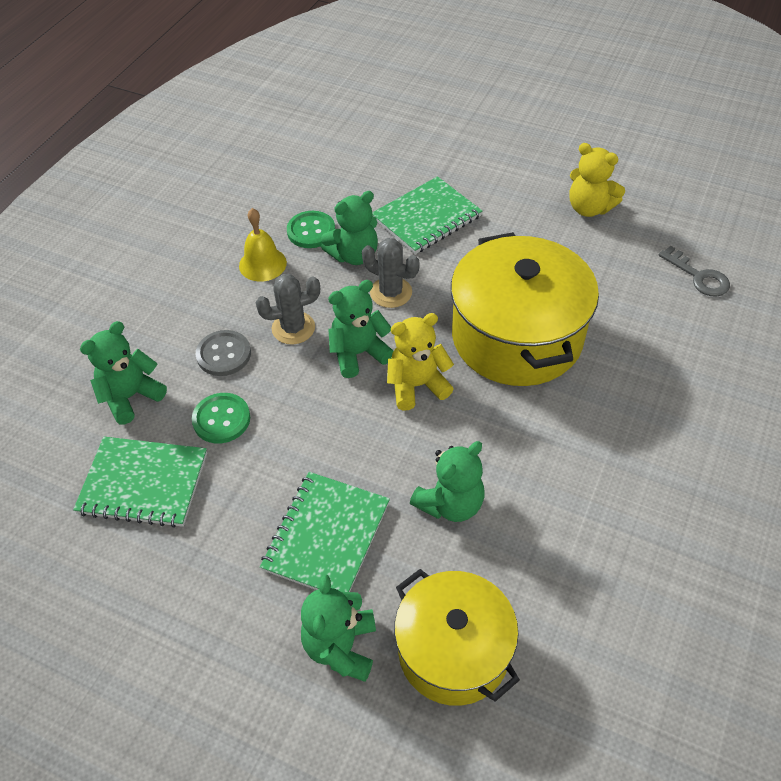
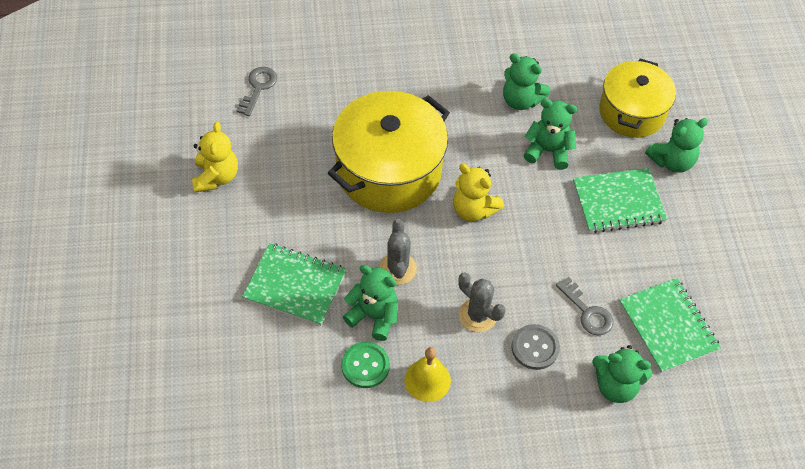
camera: 125 degrees left, 5 degrees up
green button [192,393,250,443] -> grey key [556,277,613,336]
green teddy bear [328,280,393,378] -> green teddy bear moved to [503,53,550,110]

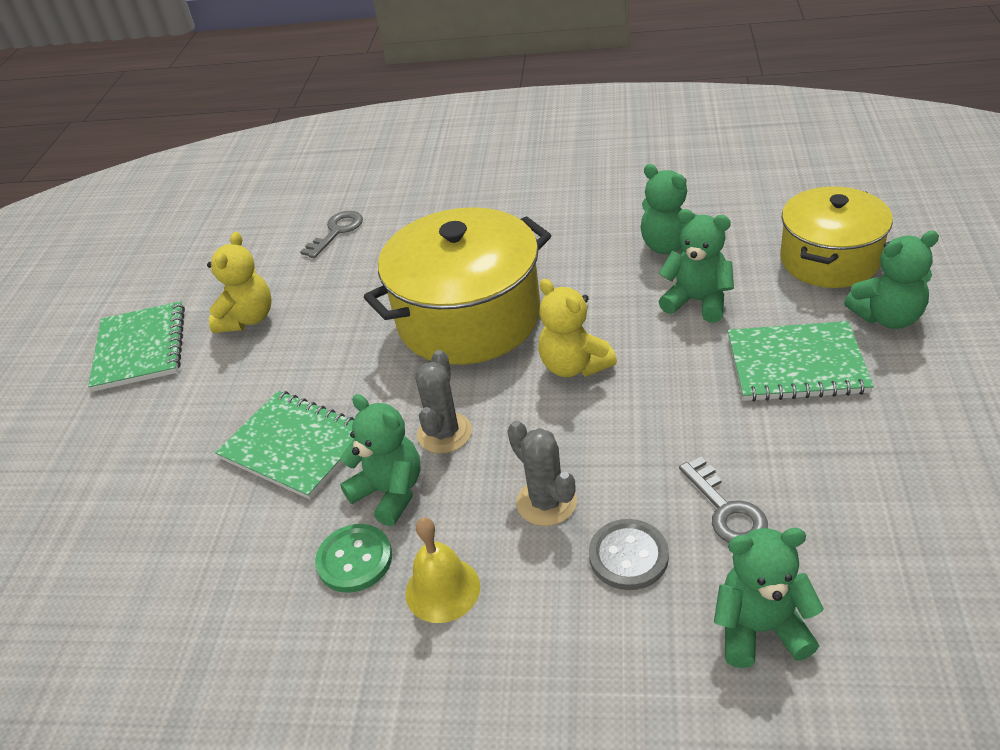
camera: 20 degrees right, 15 degrees down
green teddy bear [592,345,652,403] -> green teddy bear turned 150 degrees clockwise [714,528,824,668]
green notebook [619,278,721,373] -> green notebook moved to [88,301,185,392]

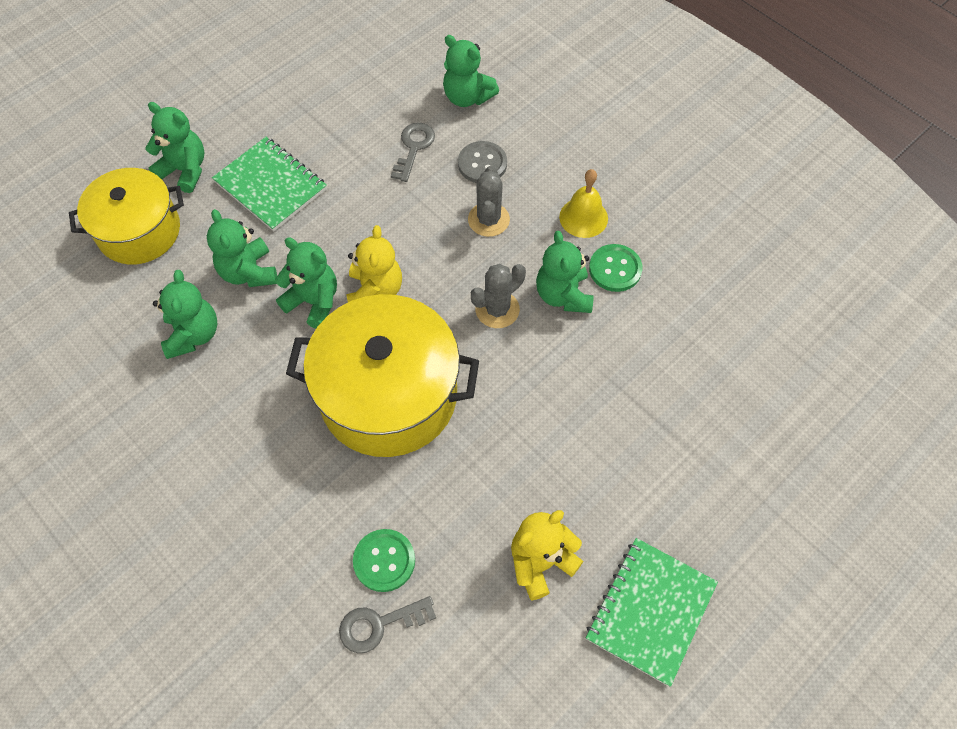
camera: 145 degrees left, 20 degrees up
green notebook [215,391,354,499] -> none
none -> green teddy bear [275,237,337,328]
none -> green button [353,529,415,592]

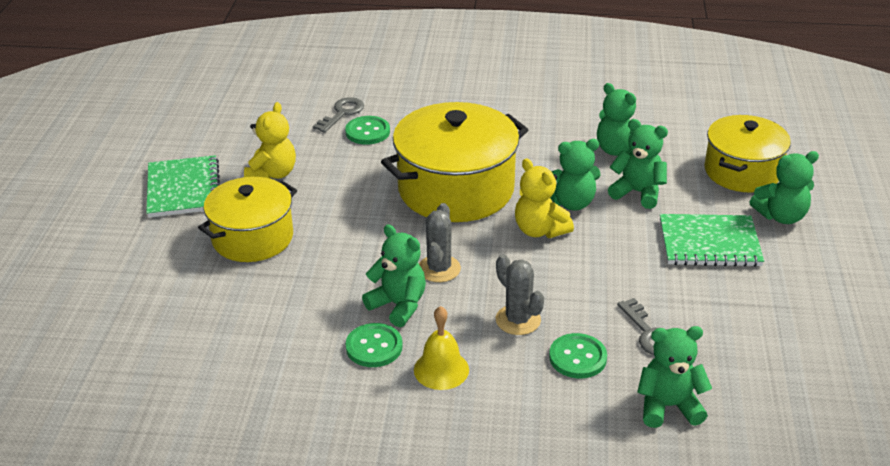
camera: 140 degrees right, 25 degrees down
grey button [458,141,507,183] -> green button [549,333,607,379]
none -> yellow pot [198,177,297,262]

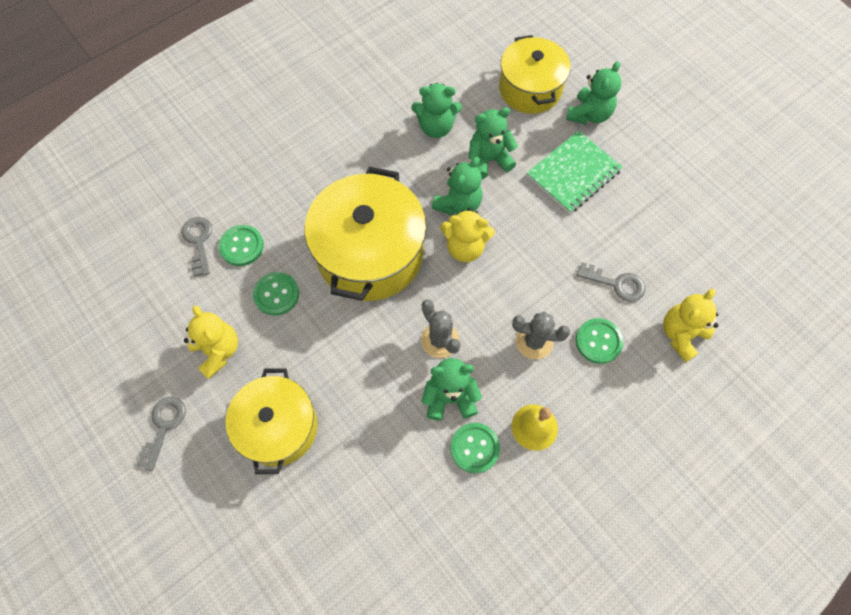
camera: 45 degrees left, 30 degrees up
green notebook [146,155,220,218] -> grey key [136,397,186,471]
green teddy bear [637,326,712,428] -> yellow teddy bear [663,289,719,362]
none -> green button [253,272,299,315]

